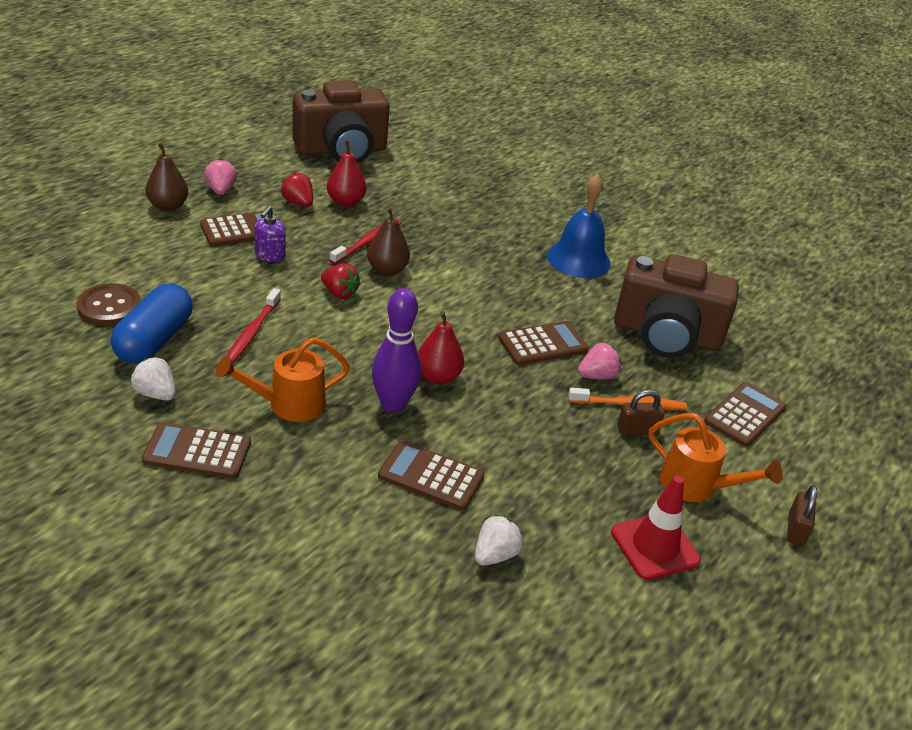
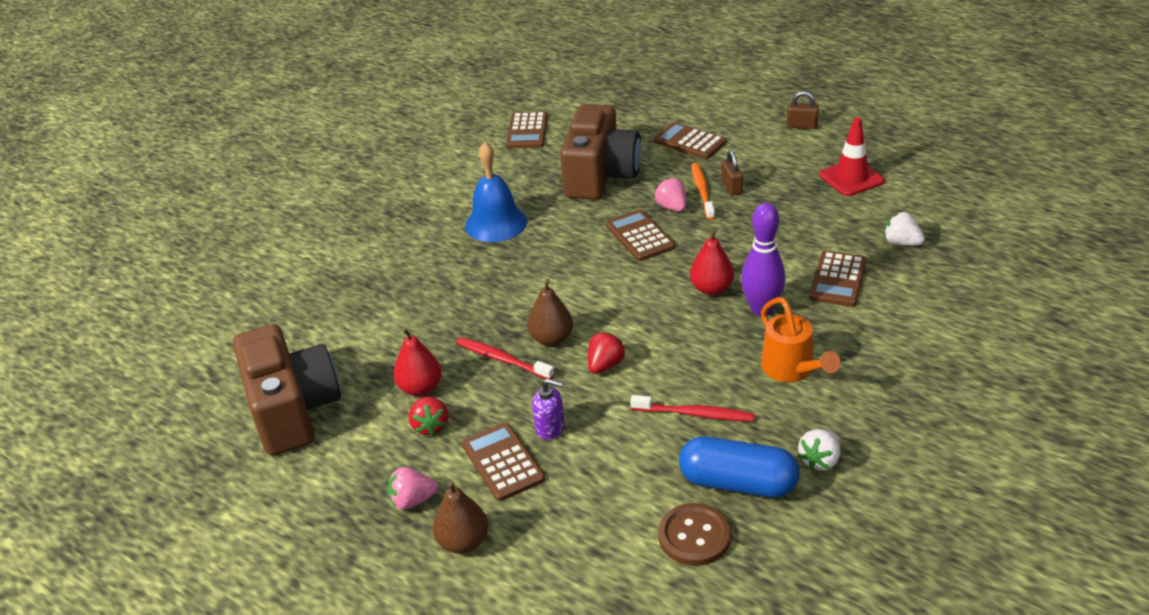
camera: 85 degrees left, 0 degrees up
brown calculator [142,422,251,479] -> brown calculator moved to [506,111,548,148]
red strawberry [281,172,313,207] -> red strawberry turned 60 degrees counterclockwise [409,396,449,436]
orange watering can [649,413,783,502] -> none

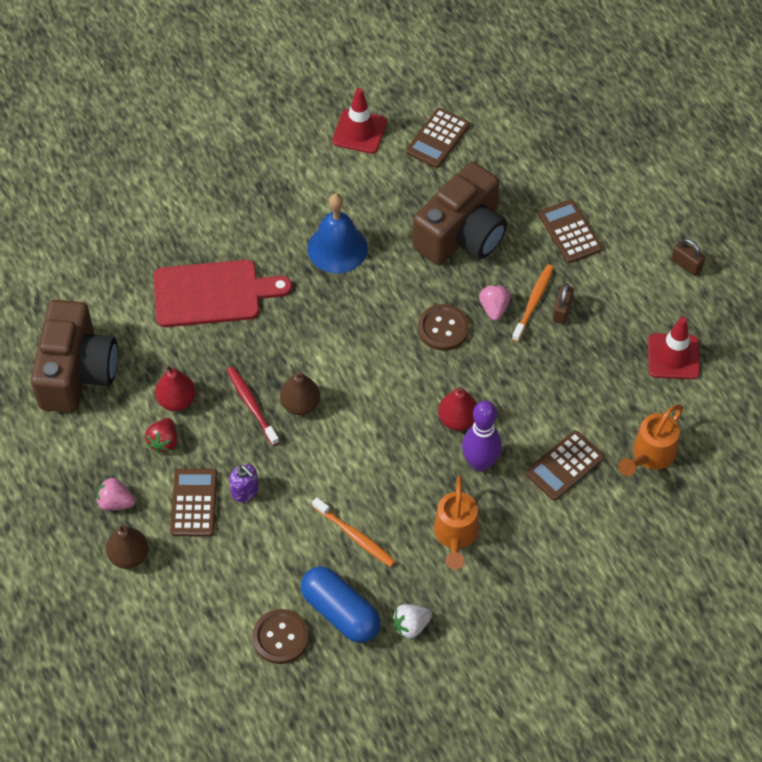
camera: 25 degrees right, 20 degrees up
red strawberry [588,332,625,374] -> none
brown calculator [606,210,675,261] -> brown button [418,304,469,351]
red toothbrush [630,395,755,422] -> orange toothbrush [312,497,395,567]
white strawberry [884,212,925,246] -> orange watering can [618,404,683,476]
none -> red cutting board [154,260,292,327]
none -> red traffic cone [332,88,387,154]

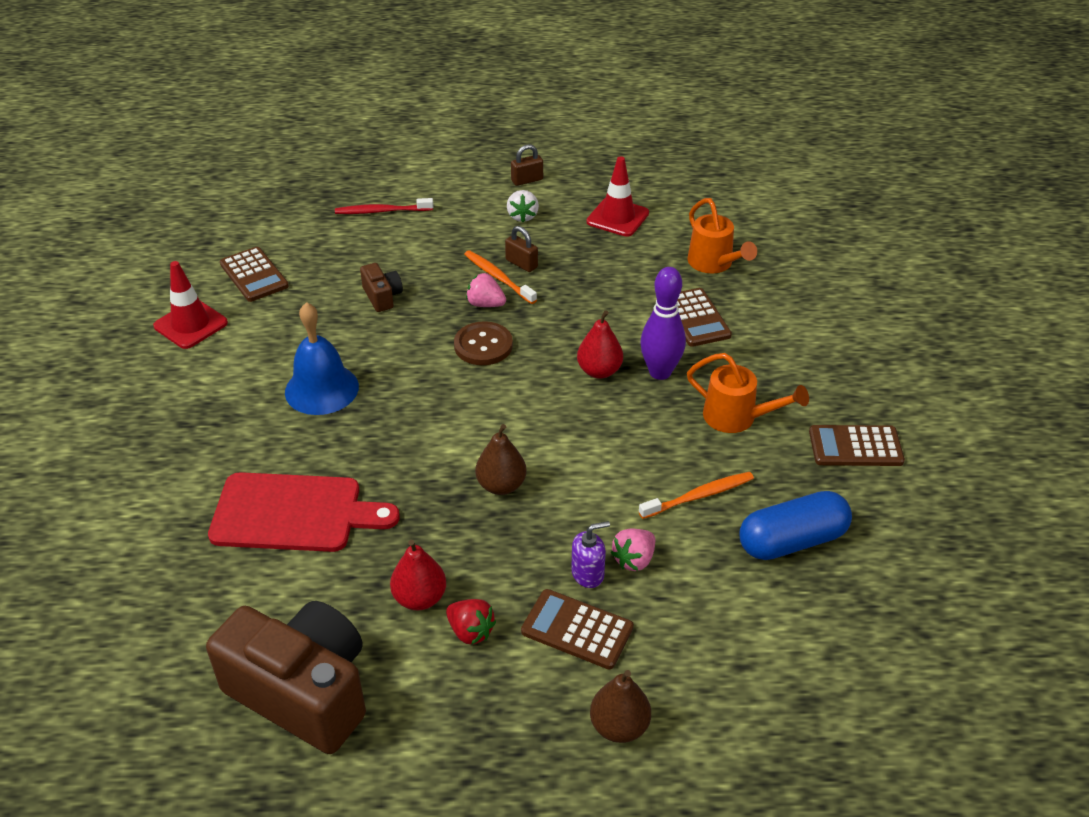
camera: 65 degrees left, 15 degrees down
pink strawberry [96,478,135,510] -> pink strawberry moved to [611,529,655,571]
red cutting board [154,260,292,327] -> red cutting board turned 75 degrees clockwise [208,472,400,552]
red toothbrush [227,366,279,446] -> red toothbrush moved to [335,198,433,214]
brown button [252,609,309,664] -> none
white strawberry [392,604,432,638] -> white strawberry moved to [507,190,539,222]
brown camera [413,162,507,265] -> brown camera [360,263,403,312], size x0.43
brown calculator [538,199,602,263] -> brown calculator moved to [809,425,905,466]

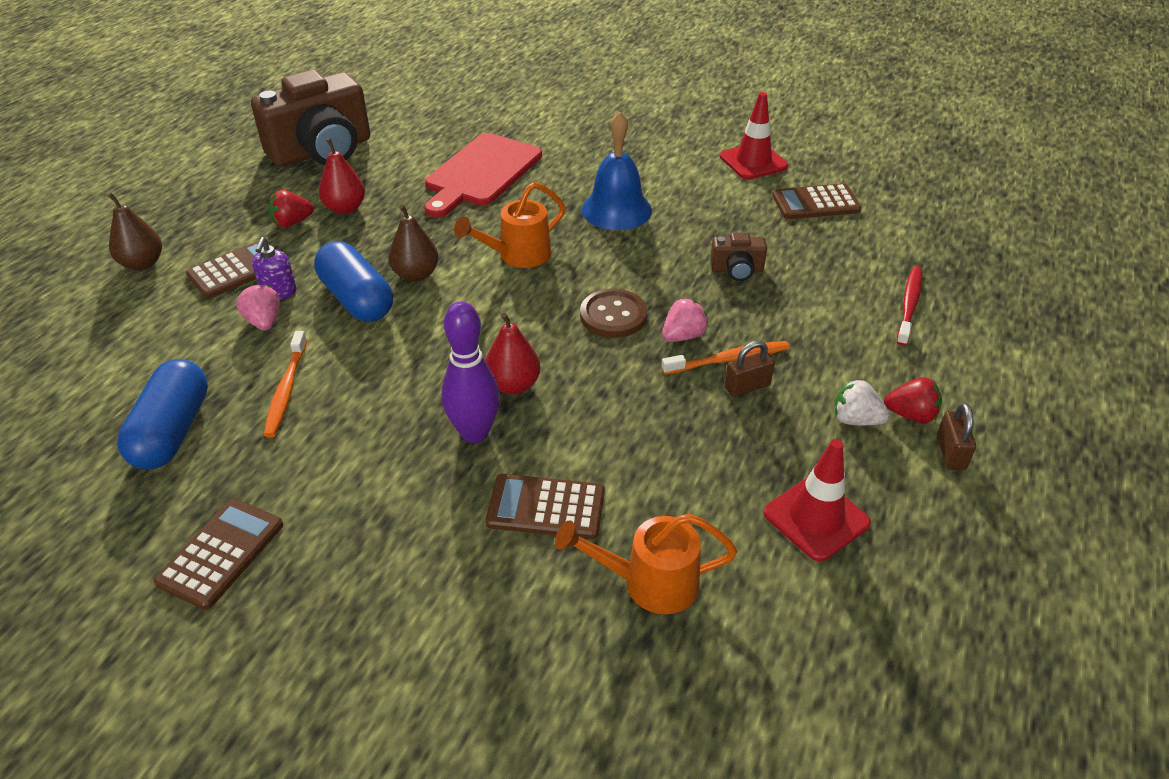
camera: 115 degrees right, 0 degrees up
orange watering can [687,353,809,433] -> orange watering can moved to [454,182,565,268]
none -> blue capsule [314,241,393,322]
none -> red strawberry [884,377,942,424]

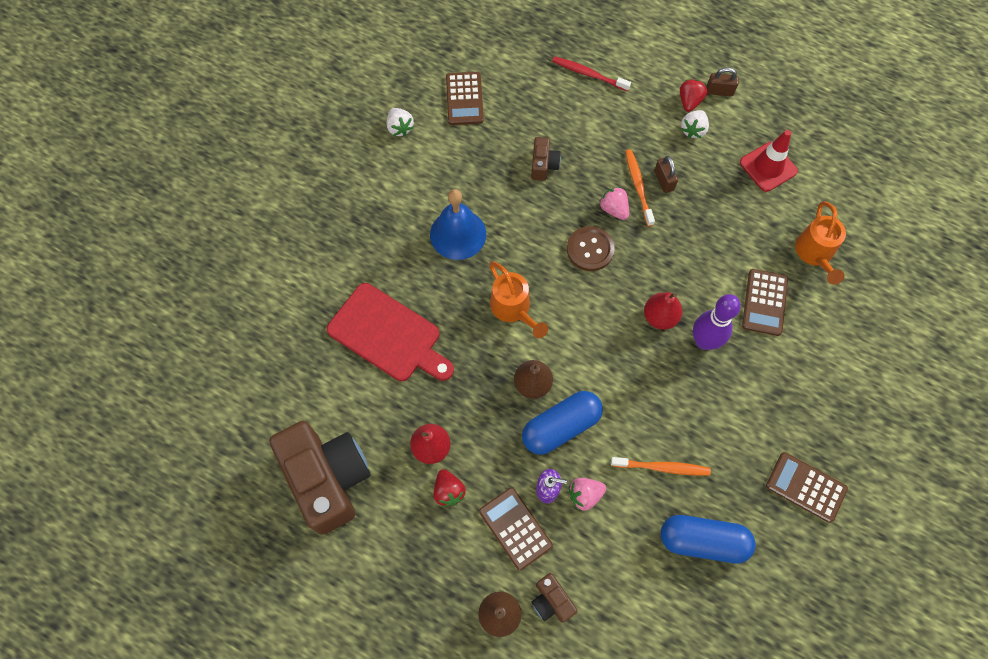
camera: 85 degrees left, 25 degrees up
red traffic cone [720,92,788,180] -> white strawberry [387,108,414,136]
none -> brown camera [531,573,578,622]

